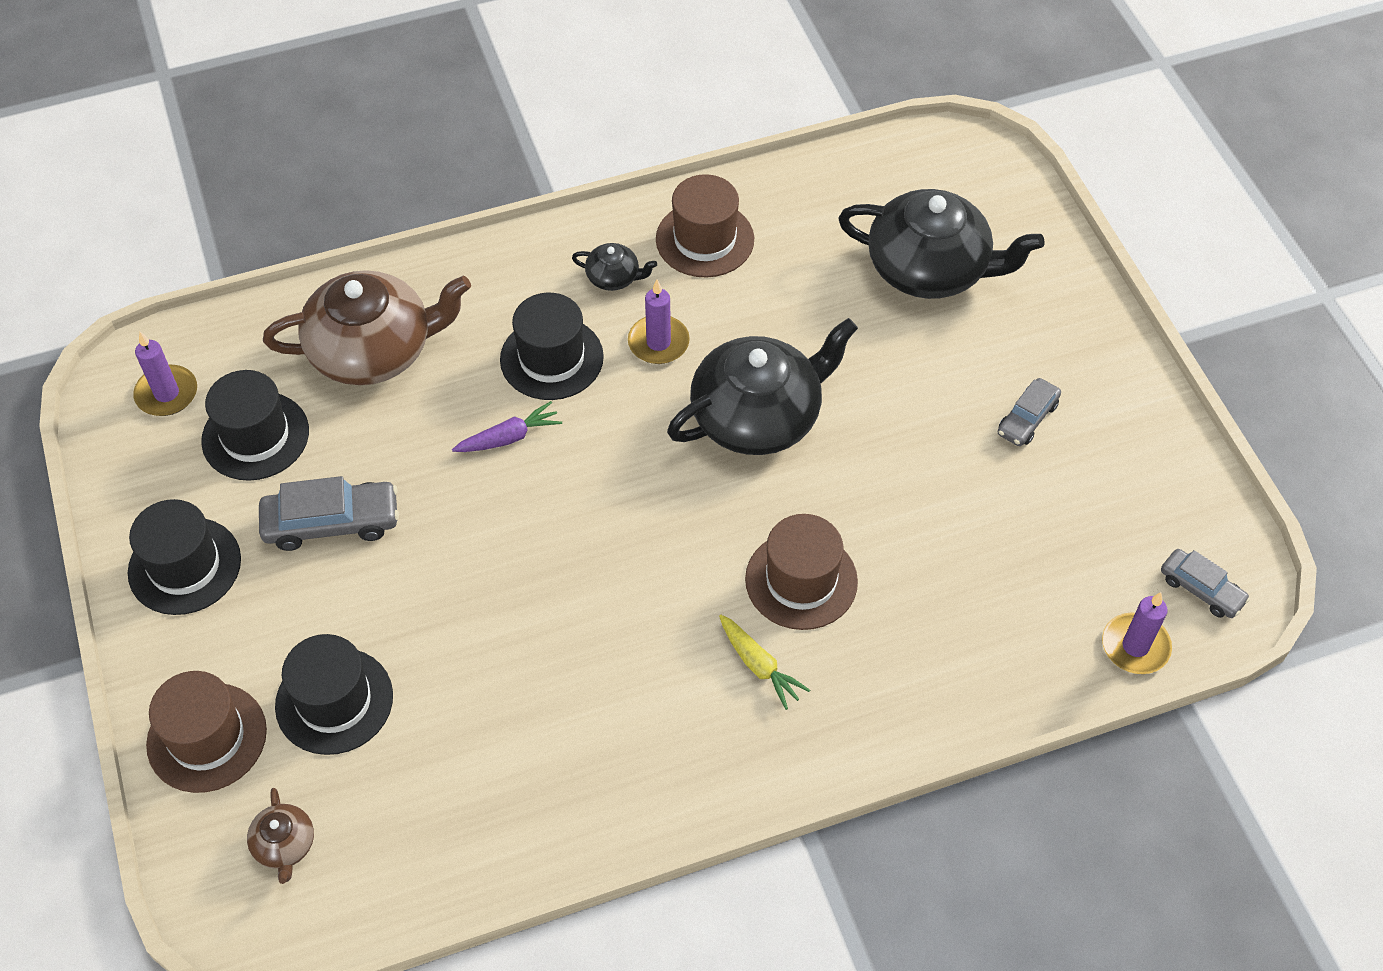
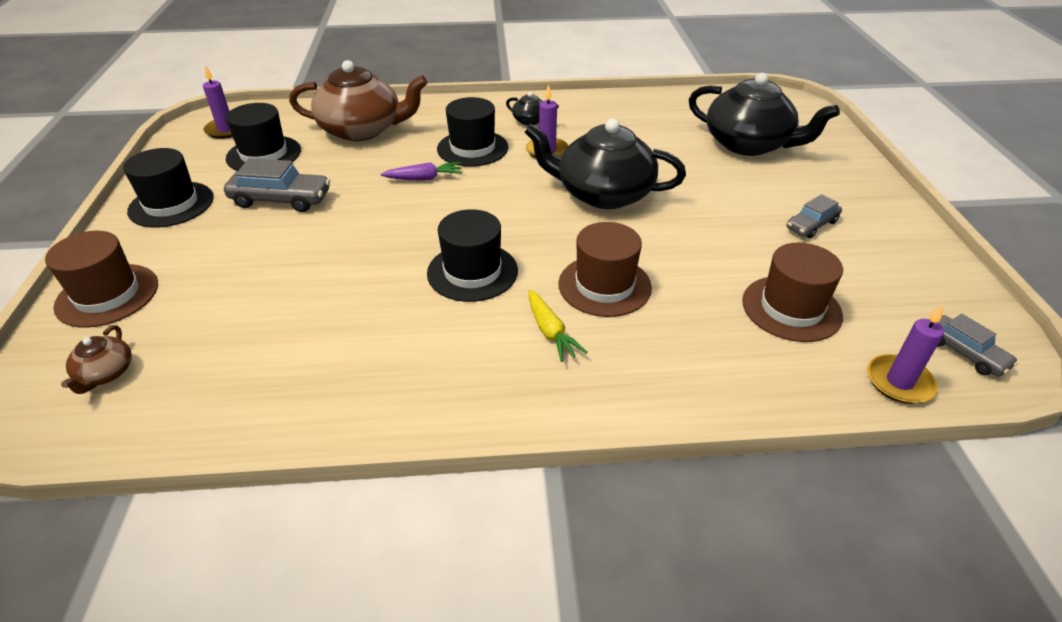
camera: 15 degrees right, 15 degrees down
black hat [275,634,393,755] -> black hat moved to [427,209,518,302]
brown hat [656,174,754,278] -> brown hat moved to [742,243,843,342]
black teapot [667,318,858,455] -> black teapot turned 150 degrees counterclockwise [524,119,686,209]

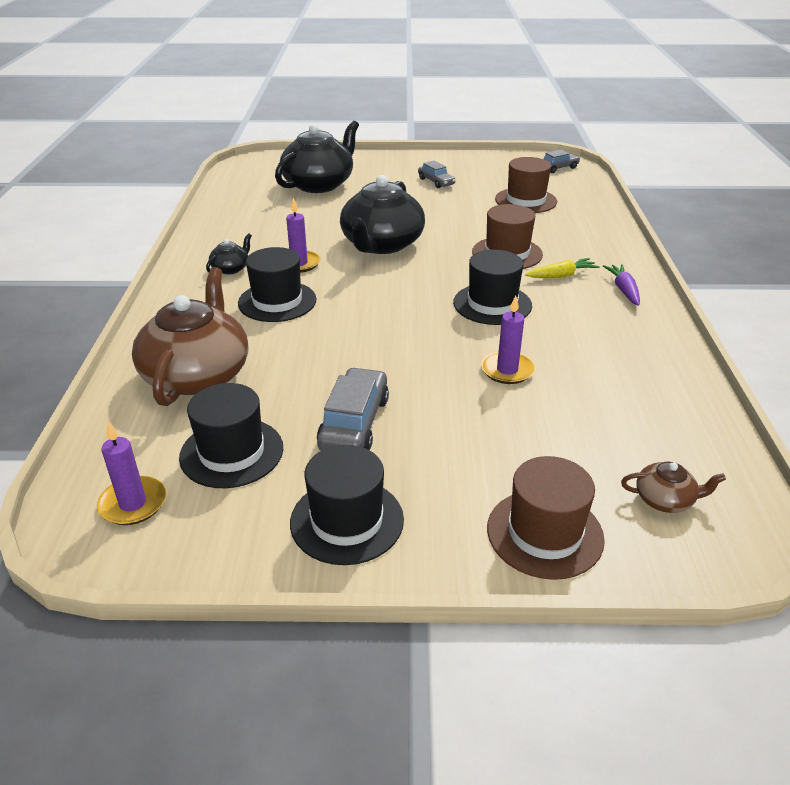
camera: 85 degrees left, 5 degrees down
purple carrot [381,162,462,181] -> purple carrot moved to [603,264,640,306]
purple candle [867,304,944,404] -> purple candle moved to [481,295,535,384]

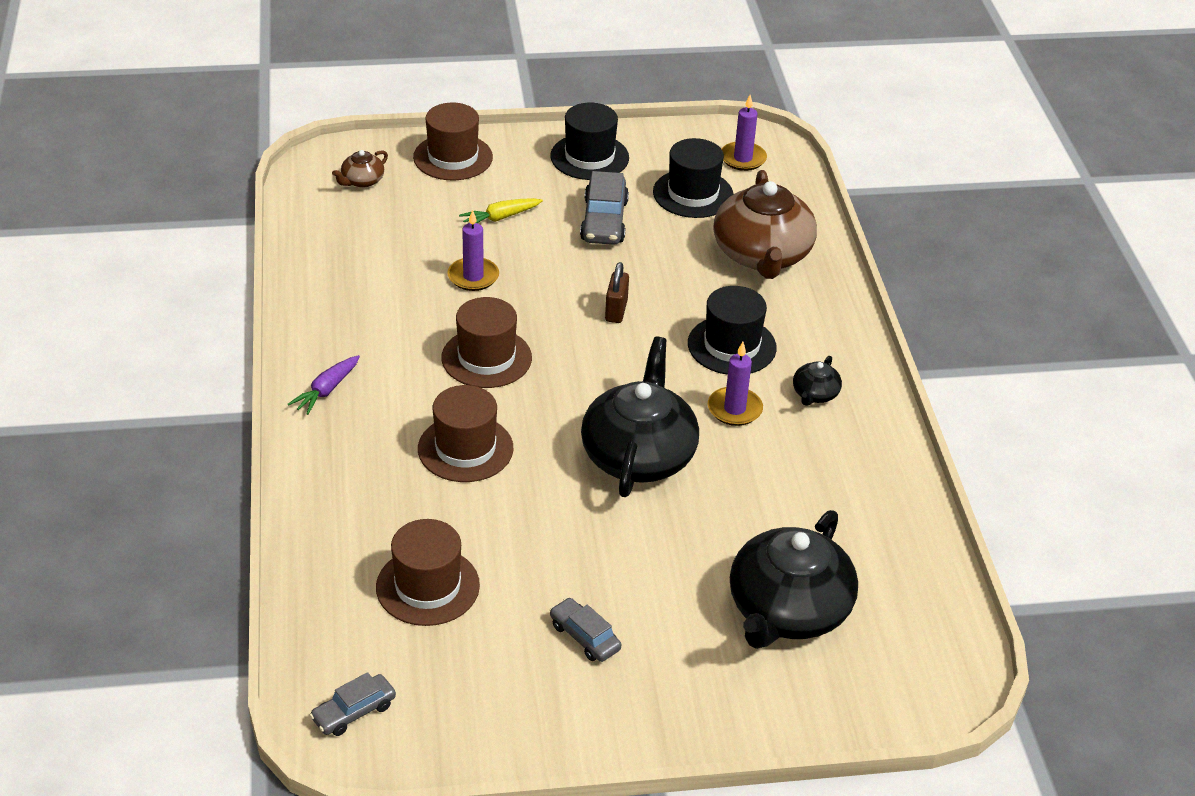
camera: 170 degrees right, 5 degrees up
black hat [453,250,532,325] -> brown hat [441,297,532,388]
yellow carrot [525,258,600,278] -> yellow carrot moved to [459,198,543,223]
purple carrot [603,264,640,306] -> purple carrot turned 45 degrees clockwise [288,355,360,415]
brown teapot [621,462,726,513] -> brown teapot turned 45 degrees counterclockwise [332,150,388,188]
none -> brown padlock [605,262,629,323]

